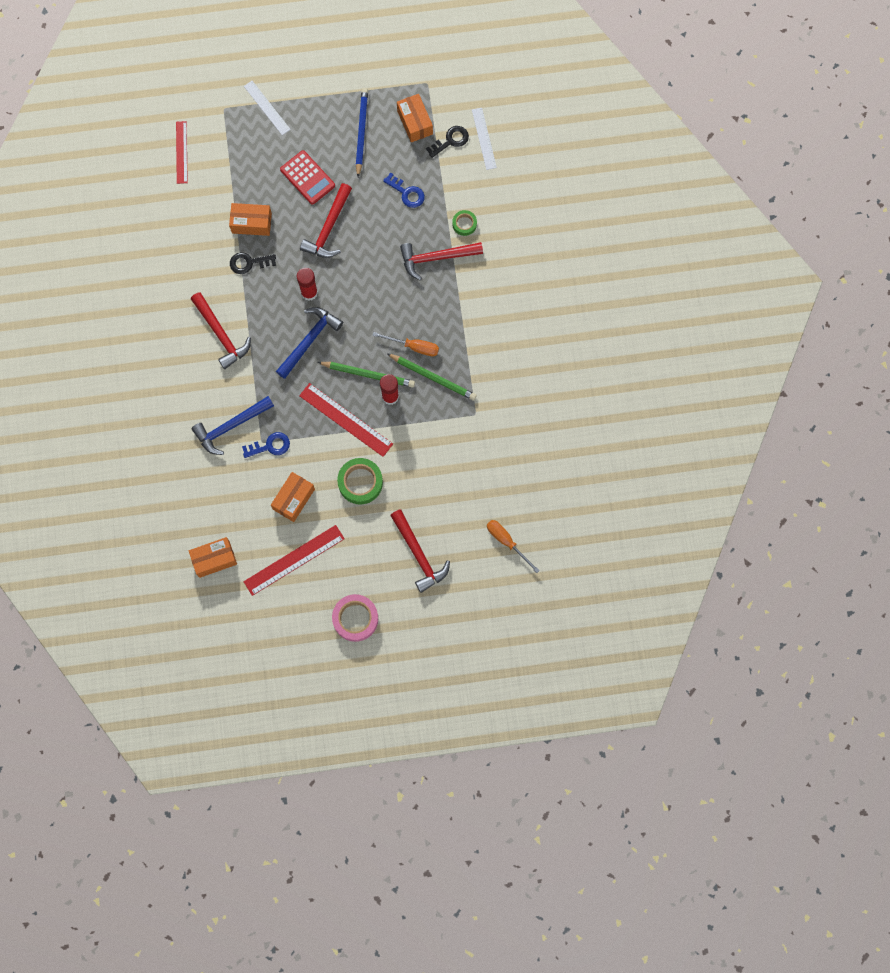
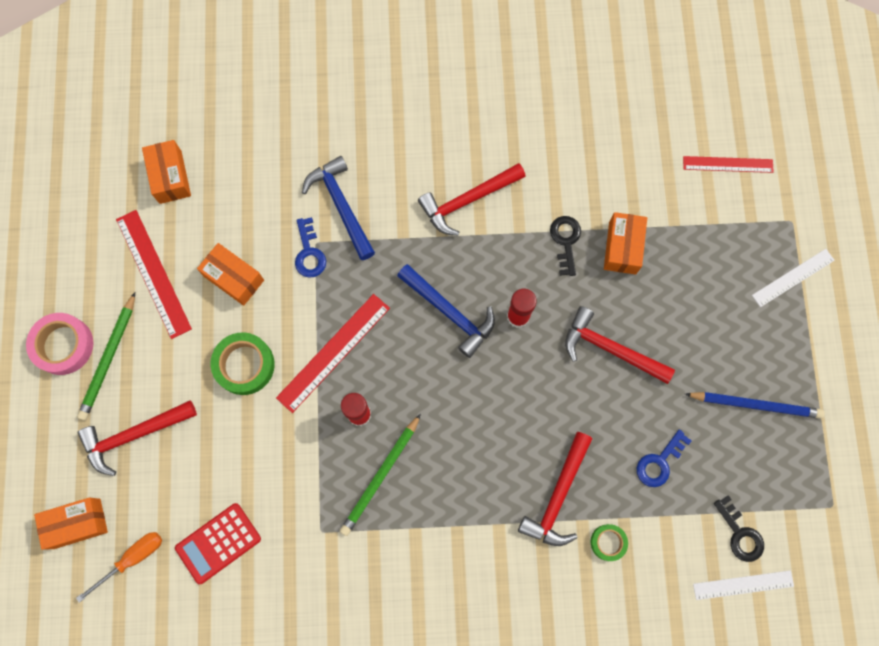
camera: 95 degrees right, 0 degrees up
red calculator [280,150,335,205] -> red calculator moved to [175,503,261,584]
green pencil [317,362,415,388] -> green pencil moved to [77,292,135,420]
orange screwdriver [372,332,439,356] -> none
orange box [397,94,433,142] -> orange box moved to [34,497,108,550]
red hammer [400,242,483,280] -> red hammer turned 150 degrees counterclockwise [518,432,592,546]

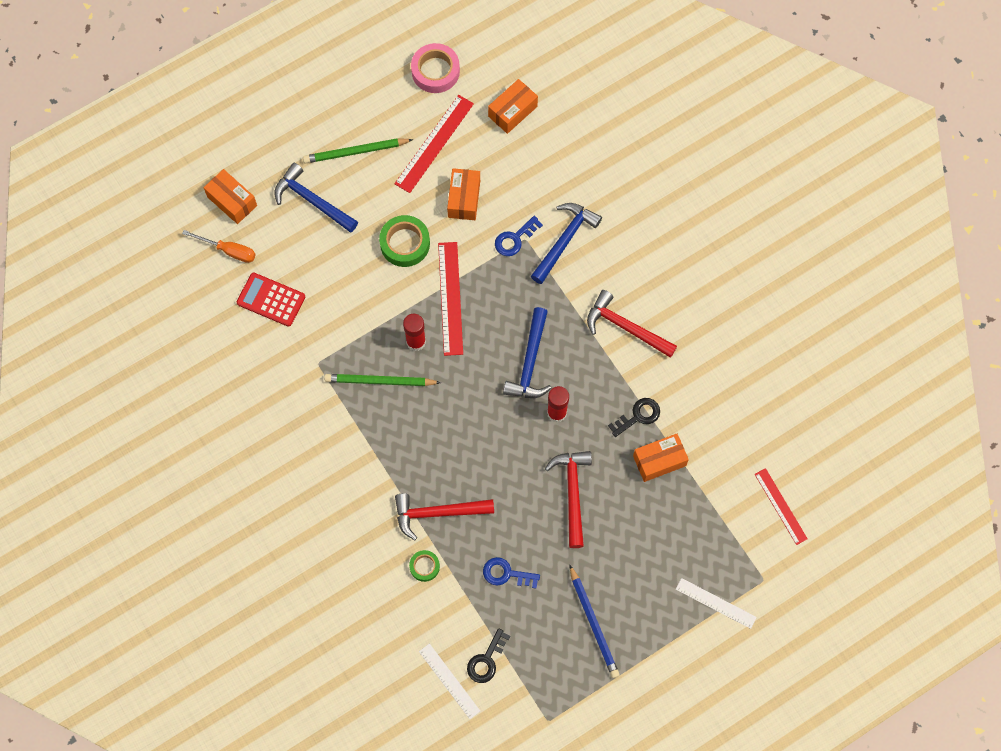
camera: 60 degrees right, 5 degrees down
pink tape [26,313,93,375] -> pink tape moved to [411,43,460,93]
red hammer [78,400,197,476] -> blue hammer [274,163,358,233]
red ruler [276,294,390,413] -> red ruler turned 75 degrees clockwise [438,242,463,356]

